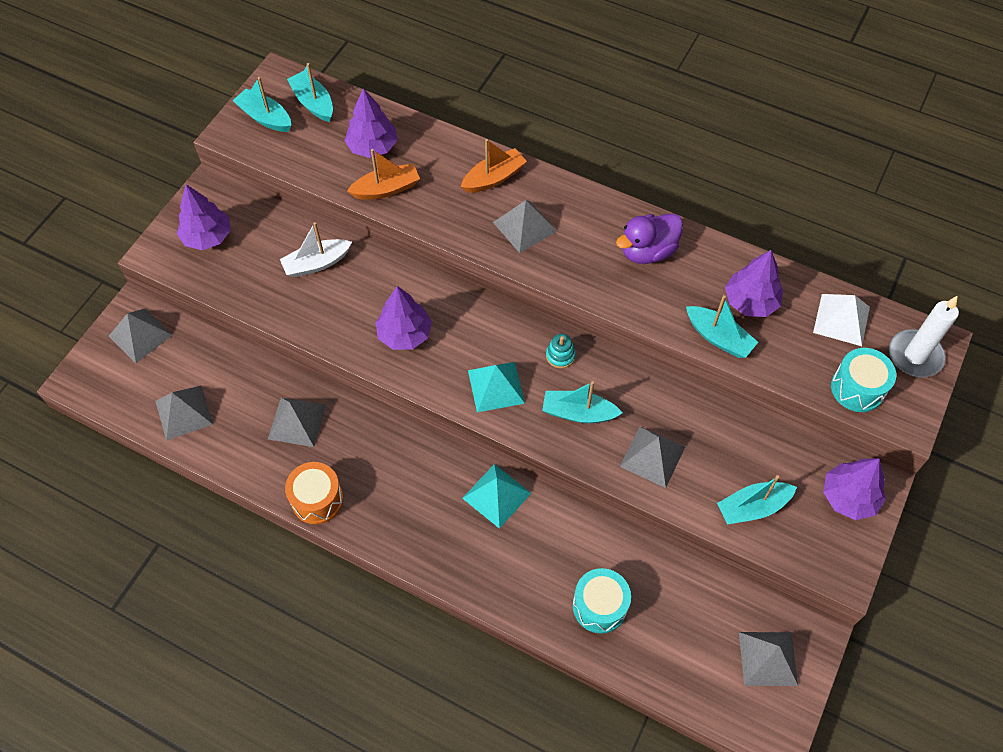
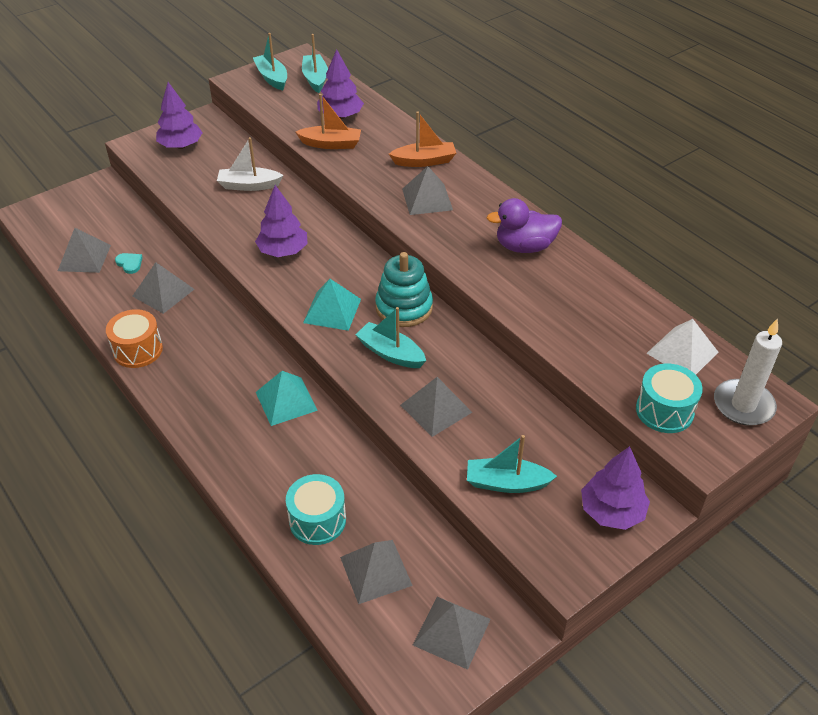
camera: 25 degrees right, 15 degrees down
grey pyramid [109,309,172,363] -> grey pyramid moved to [340,540,413,604]
turquoise stacking toy [546,334,576,368] -> turquoise stacking toy [375,252,433,327], size x1.99
turquoise boat [686,295,758,358] -> none
purple tree [725,250,783,317] -> none
none -> turquoise heart [115,253,143,274]

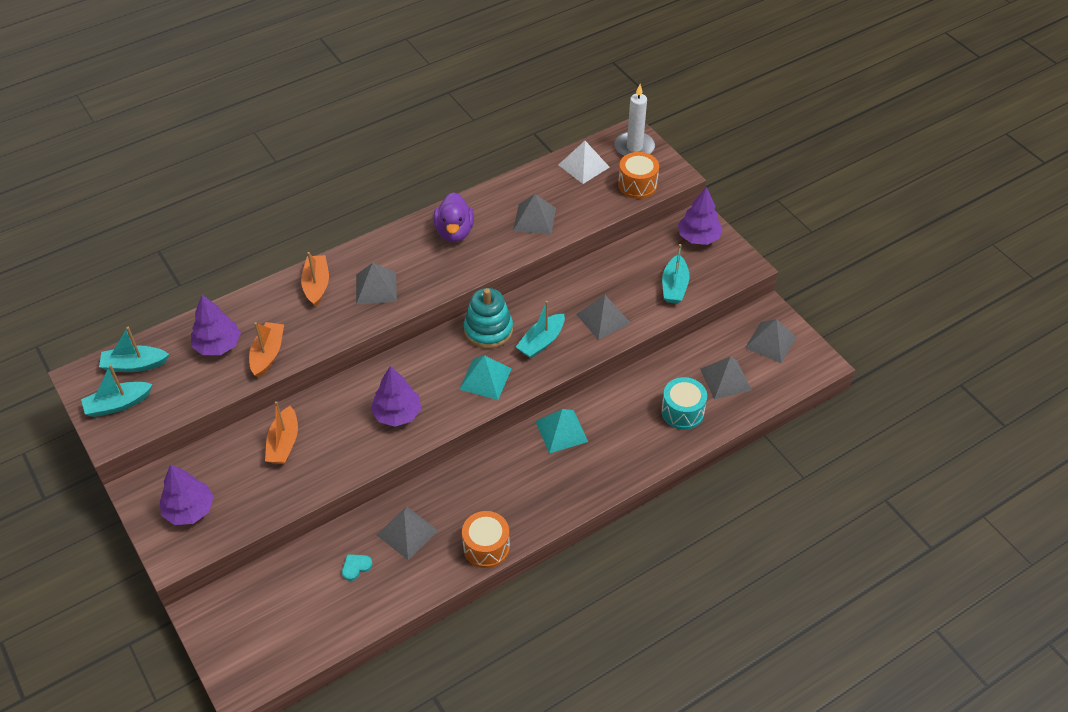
camera: 85 degrees left, 5 degrees up
grey pyramid [58,228,111,273] -> grey pyramid moved to [513,194,556,235]
white boat [217,137,284,191] -> orange boat [265,401,298,464]
turquoise drum [636,363,703,433] -> orange drum [618,152,659,199]

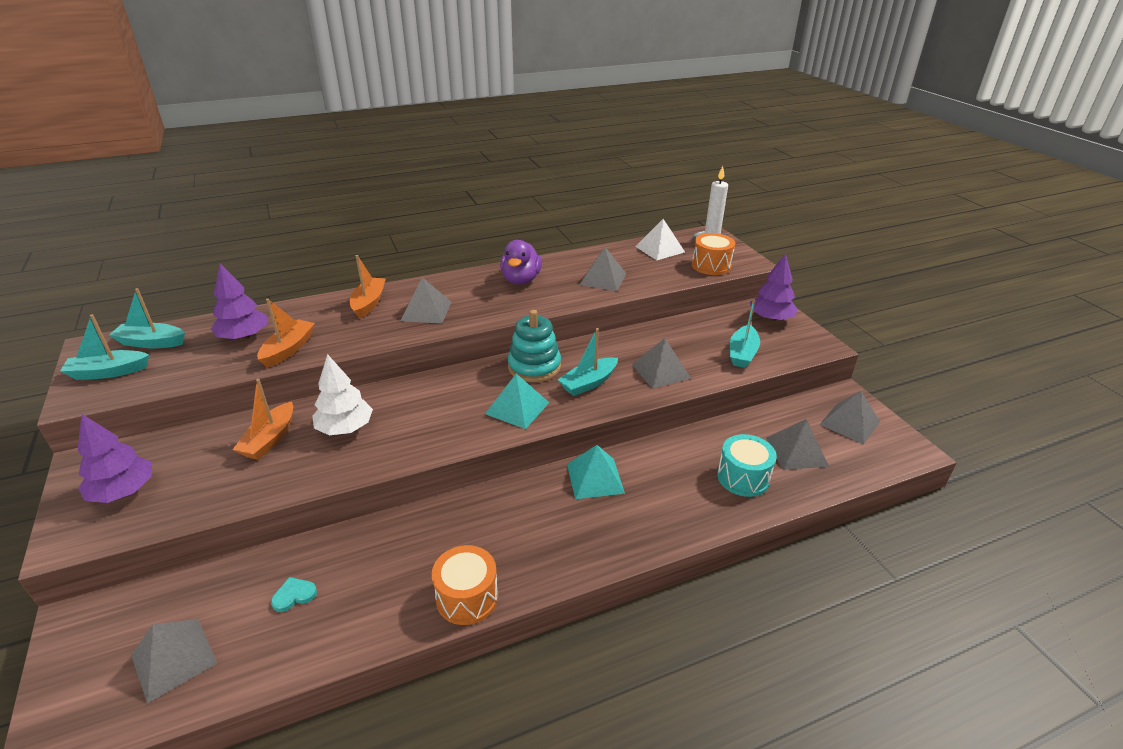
camera: 10 degrees right, 15 degrees down
purple tree [371,366,421,427] -> none
grey pyramid [377,507,439,560] -> grey pyramid moved to [131,619,217,703]
none -> white tree [312,354,373,435]

